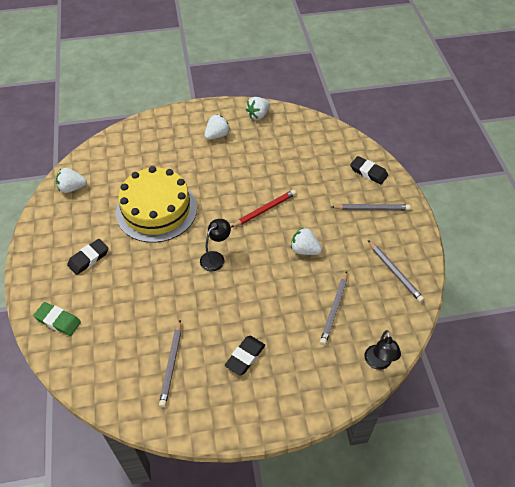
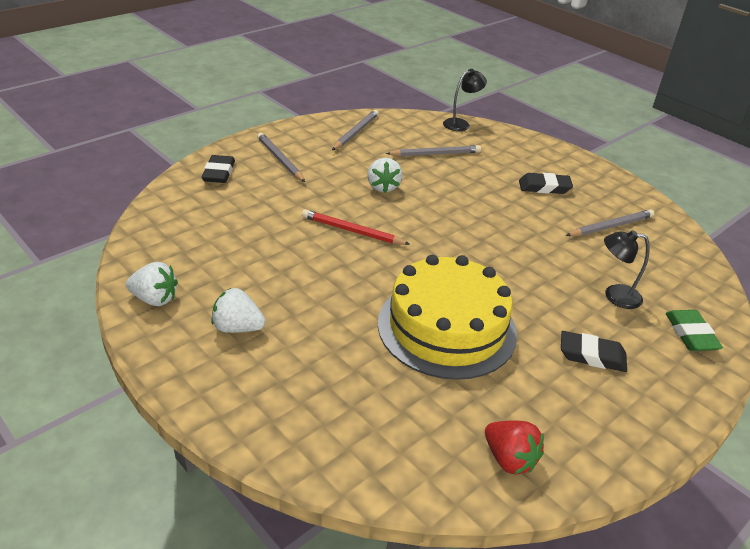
camera: 125 degrees left, 15 degrees down
white strawberry [56,168,87,193] -> red strawberry [485,421,544,475]
black lamp [200,219,231,272] -> black lamp moved to [604,230,650,309]

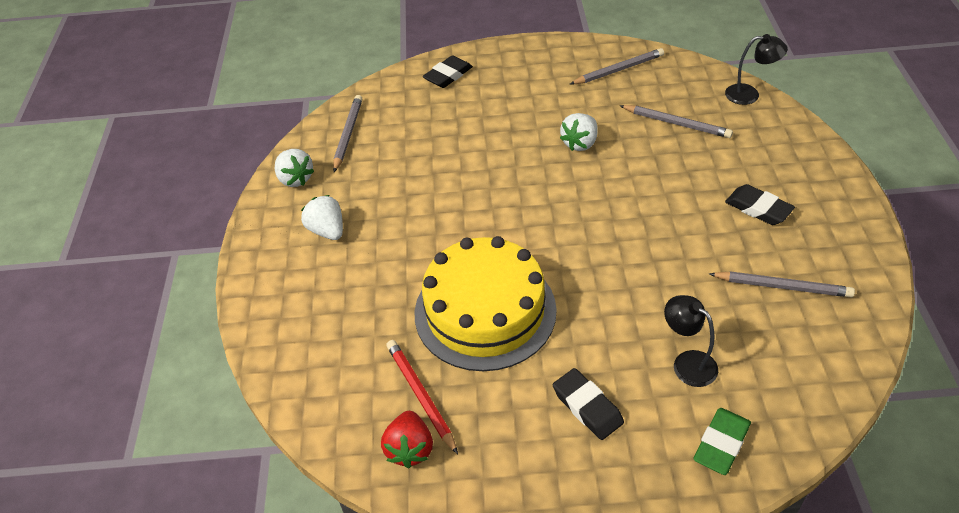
camera: 45 degrees right, 10 degrees up
grey pencil [257,133,305,182] -> grey pencil moved to [333,95,362,172]
red pencil [302,209,410,245] -> red pencil moved to [386,340,458,454]

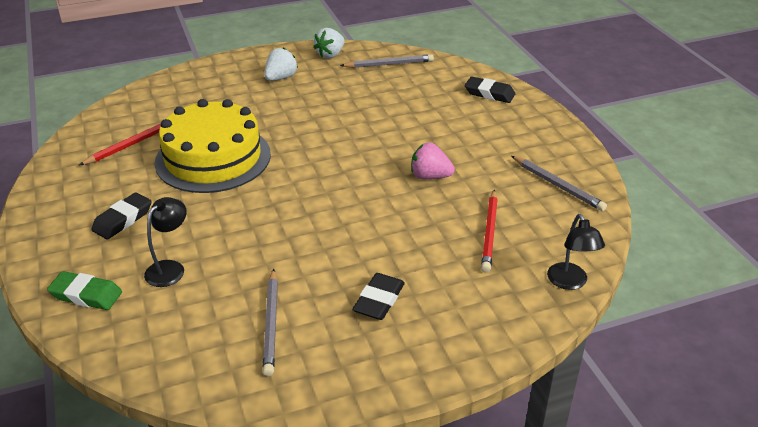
camera: 70 degrees right, 10 degrees down
red strawberry [381,411,433,468] -> none
white strawberry [560,113,598,151] -> pink strawberry [411,143,455,179]
grey pencil [619,105,733,138] -> red pencil [481,190,498,273]

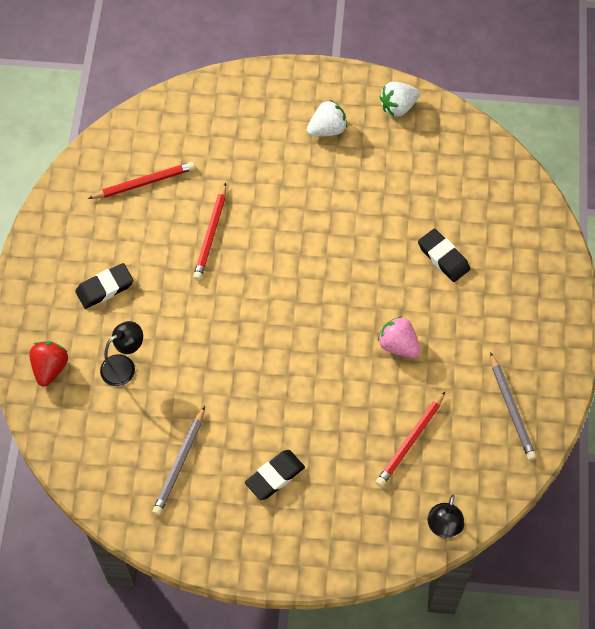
camera: 25 degrees right, 25 degrees up
green eraser [47,271,122,310] -> red strawberry [29,341,68,387]
yellow cake [155,99,271,193] -> red pencil [193,183,226,280]
grey pencil [340,54,434,68] -> none
black eraser [465,77,515,103] -> black eraser moved to [418,229,470,282]

